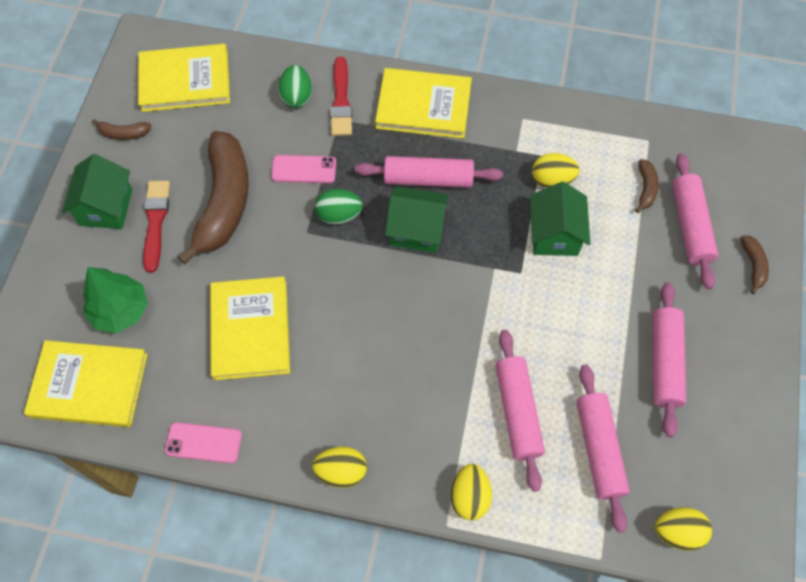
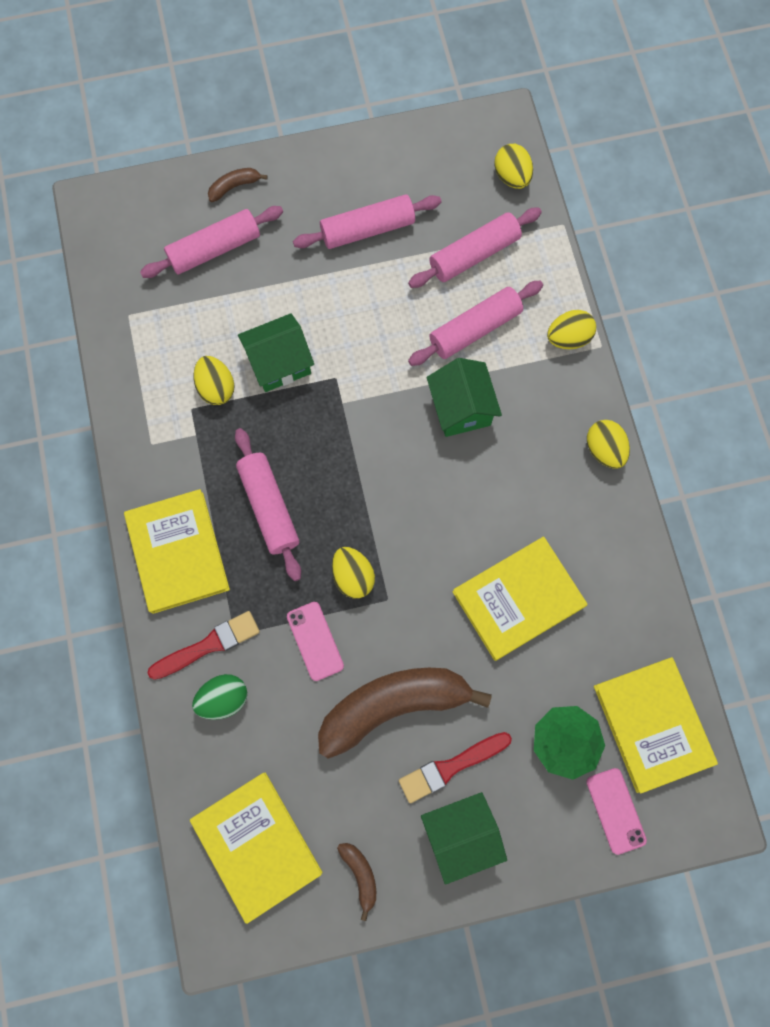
camera: 115 degrees left, 10 degrees up
pink phone [165,422,242,463] -> pink phone moved to [586,768,647,855]
green egg [315,189,363,225] -> yellow egg [332,547,375,599]
green house [385,186,449,253] -> green house moved to [427,358,502,437]
brown banana [635,159,659,213] -> none

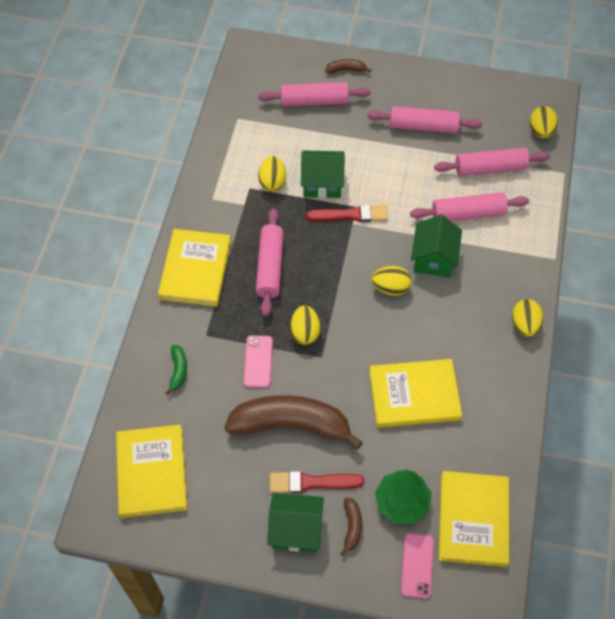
camera: 25 degrees right, 15 degrees down
red brush [147,611,260,680] -> red brush moved to [306,204,388,222]
green egg [192,674,247,720] -> green banana [165,345,187,395]
brown banana [337,843,376,921] -> brown banana moved to [340,498,362,556]
yellow egg [547,310,596,349] -> yellow egg moved to [372,266,411,296]

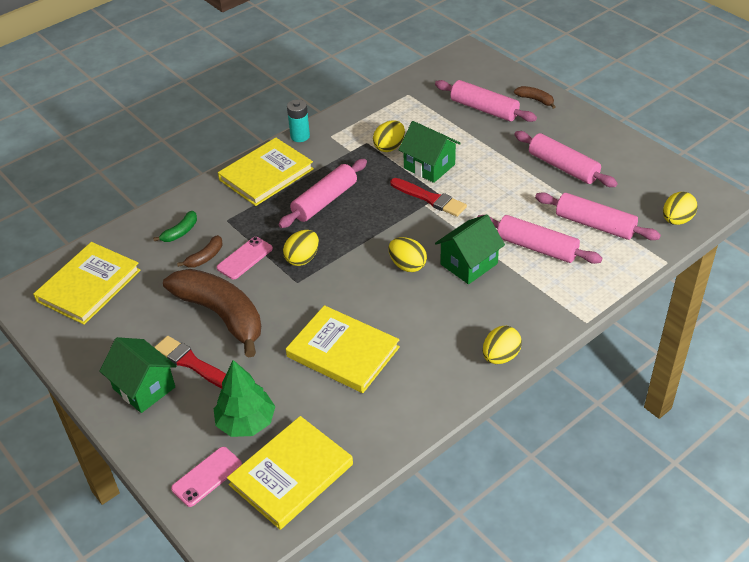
camera: 40 degrees right, 15 degrees down
brown banana [340,498,362,556] -> brown banana moved to [177,235,223,268]
none -> turquoise battery [287,99,310,142]

